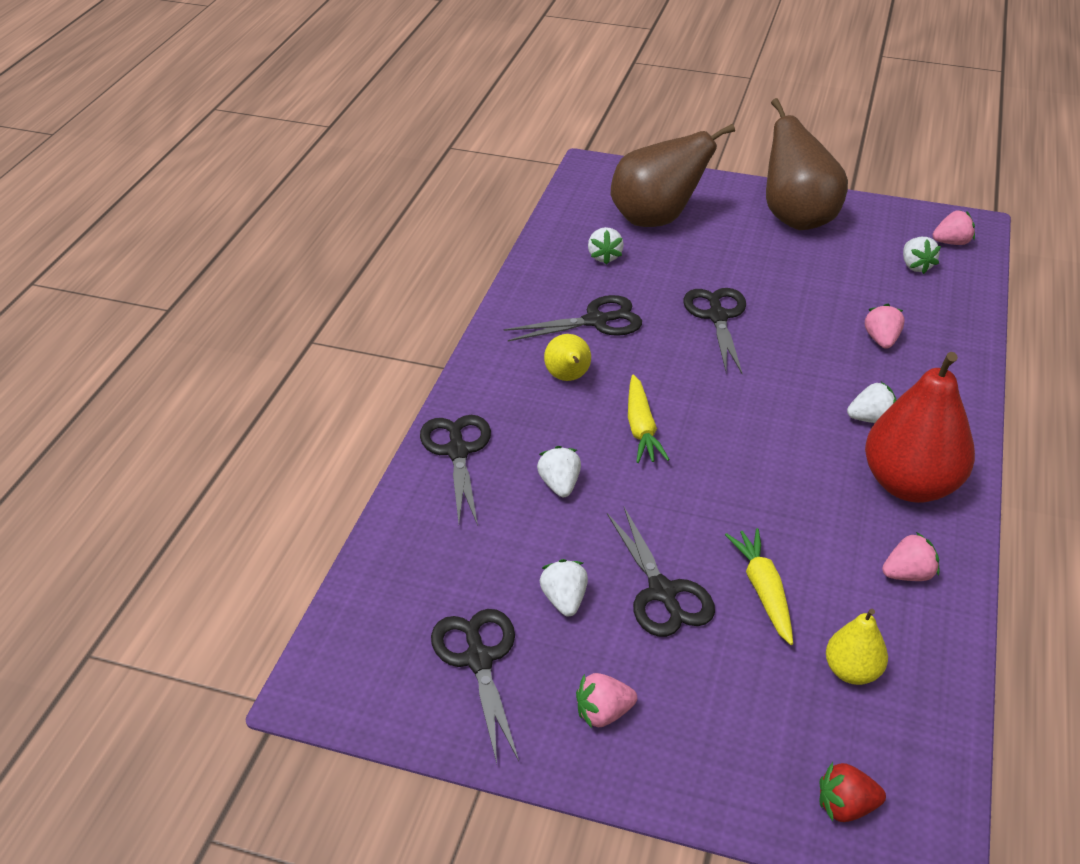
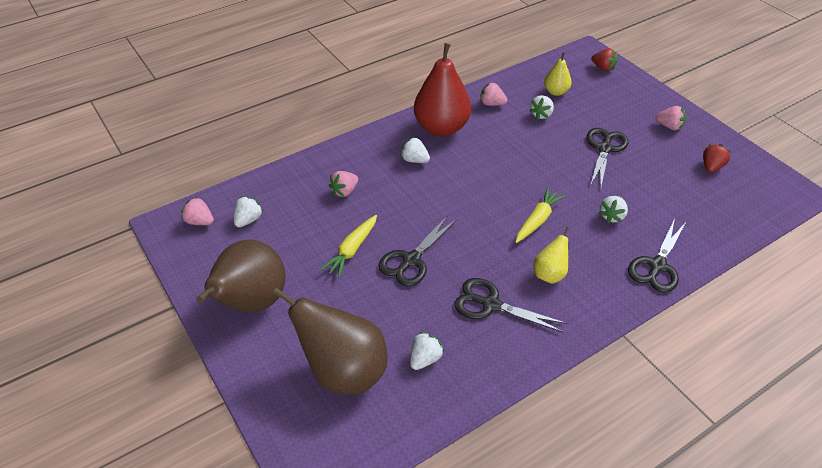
camera: 140 degrees left, 5 degrees up
black scissors [431,609,519,763] -> red strawberry [703,144,731,172]
white strawberry [540,559,588,616] -> white strawberry moved to [529,95,554,120]
yellow carrot [725,528,793,645] -> yellow carrot moved to [320,215,377,278]

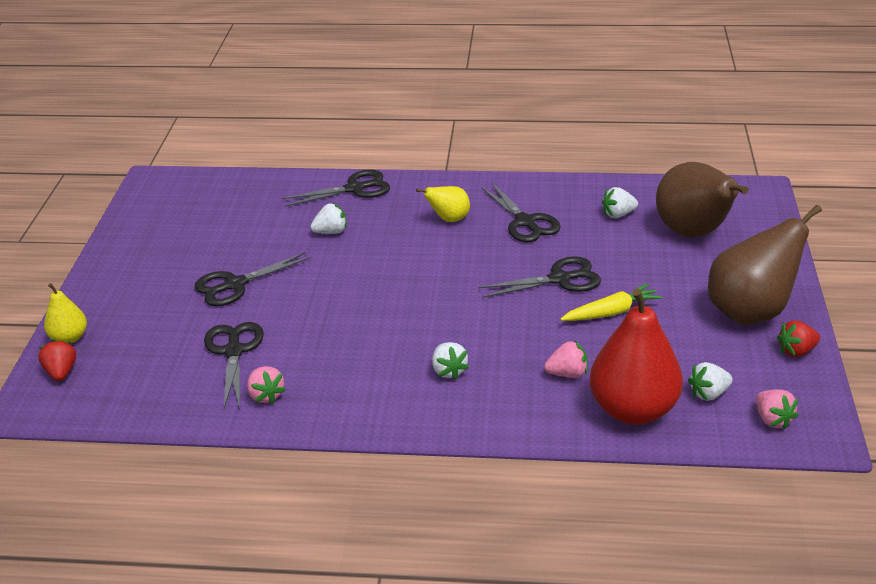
camera: 140 degrees left, 10 degrees down
red pear [414,43,471,136] -> red pear moved to [589,288,683,425]
yellow carrot [515,188,566,243] -> none
white strawberry [529,95,554,120] -> black scissors [204,322,264,409]
yellow pear [544,52,572,96] -> yellow pear moved to [44,283,87,343]
pink strawberry [656,106,686,130] -> none
red strawberry [703,144,731,172] -> red strawberry moved to [777,320,820,357]

